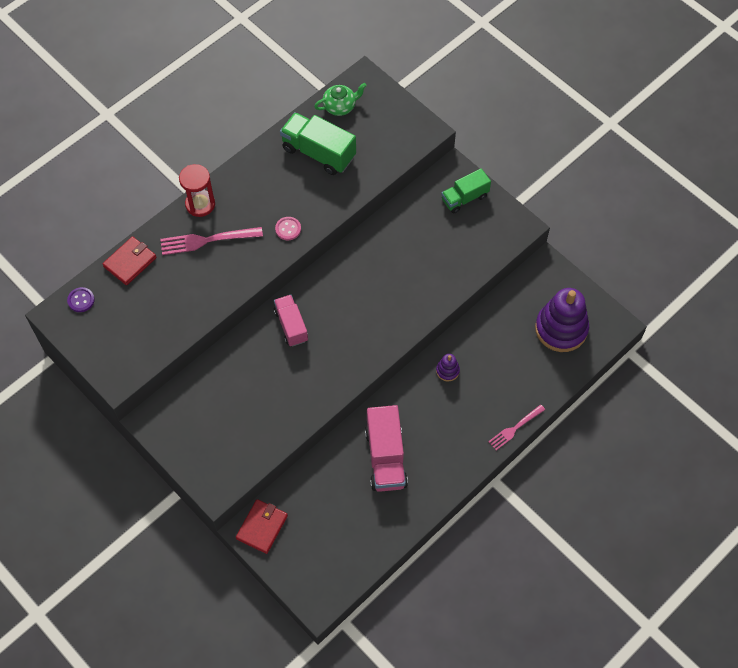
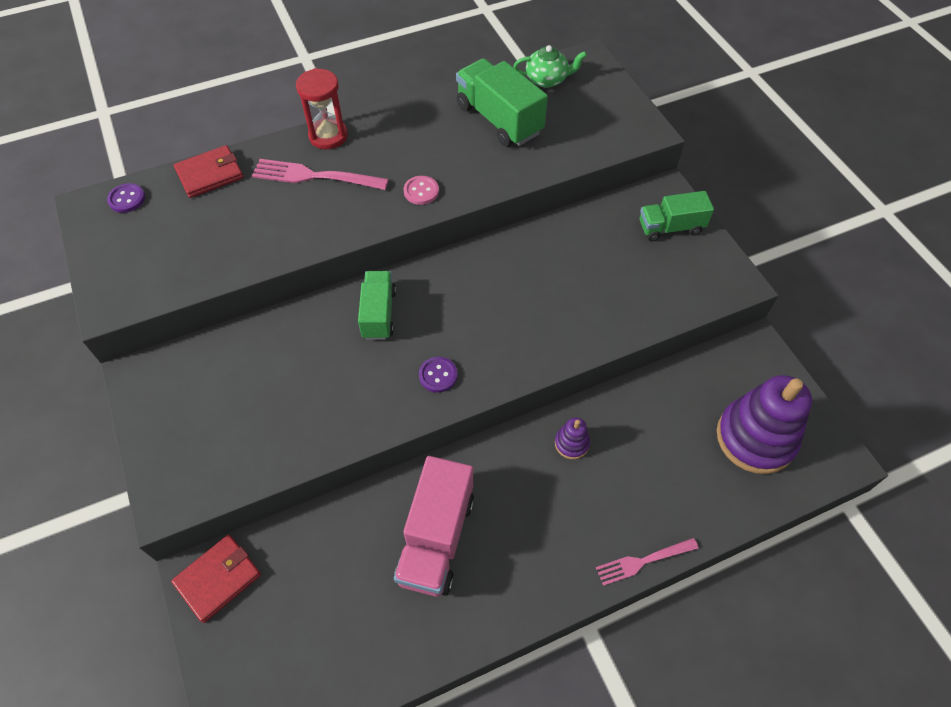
camera: 20 degrees right, 5 degrees down
pink truck [274,295,308,346] -> green truck [358,271,396,340]
none -> purple button [419,357,457,393]

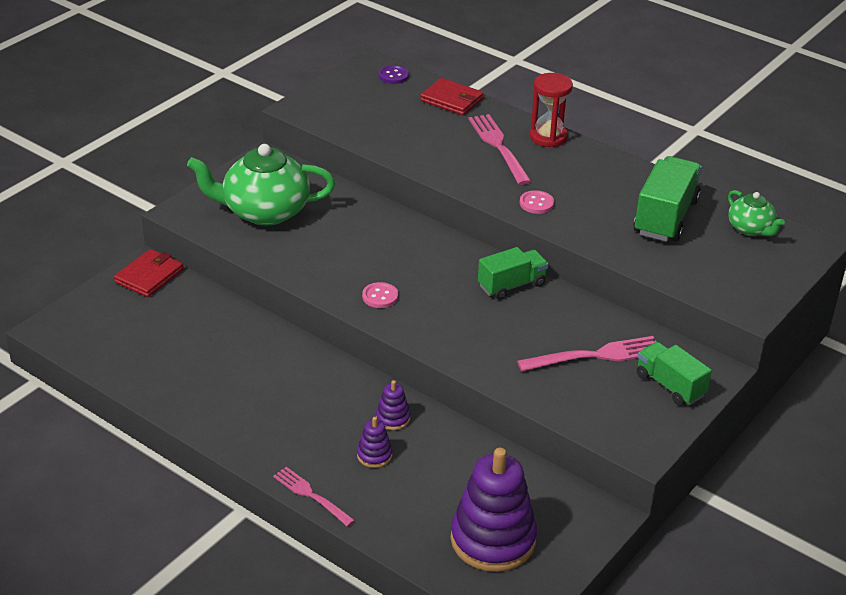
camera: 60 degrees right, 20 degrees down
red wallet [171,535,261,623] -> red wallet turned 75 degrees counterclockwise [114,249,184,297]
green truck [358,271,396,340] -> green truck moved to [478,247,548,300]
pink truck [394,456,474,597] -> none
purple button [419,357,457,393] -> pink button [362,282,398,308]
none -> green teapot [187,144,335,225]
none -> purple stacking toy [357,417,393,468]
none -> pink fork [517,336,657,371]

